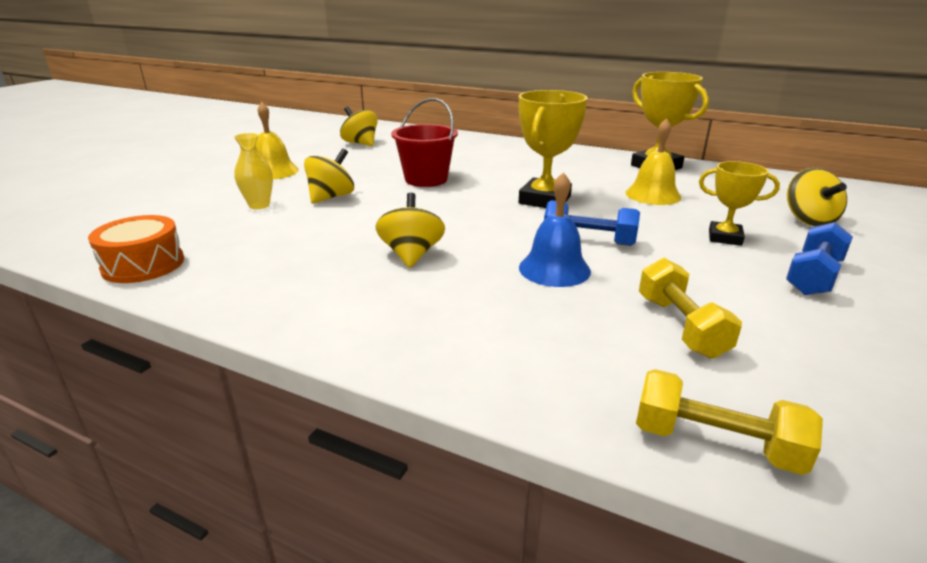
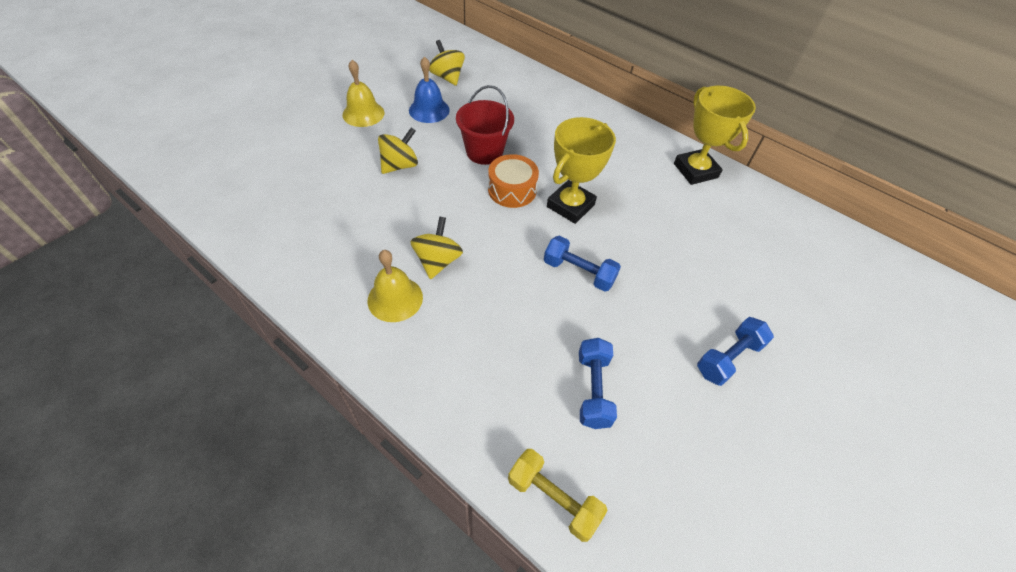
camera: 10 degrees right, 25 degrees up
orange drum [88,215,184,283] -> orange drum moved to [488,154,539,208]
yellow vase [234,133,273,209] -> none
blue bell [519,172,591,287] -> blue bell moved to [409,56,450,123]
yellow bell [625,118,681,205] -> yellow bell moved to [368,250,423,322]
yellow dumbbell [639,258,742,359] -> blue dumbbell [579,338,617,429]
yellow trophy [699,161,780,246] -> none
yellow spinning top [787,168,847,226] -> none

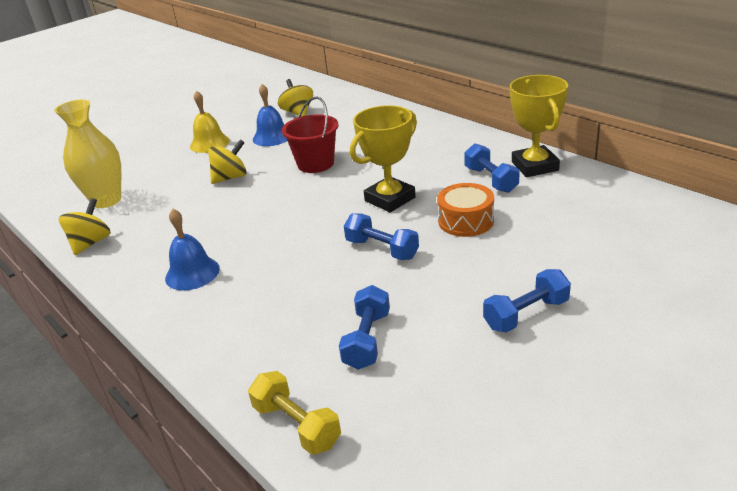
camera: 15 degrees right, 20 degrees down
yellow bell [368,250,423,322] -> blue bell [165,209,220,290]
yellow spinning top [410,216,463,279] -> yellow spinning top moved to [59,198,111,255]
orange drum [488,154,539,208] -> orange drum moved to [437,183,494,237]
none -> yellow vase [54,100,121,208]
none -> blue dumbbell [464,144,519,193]

